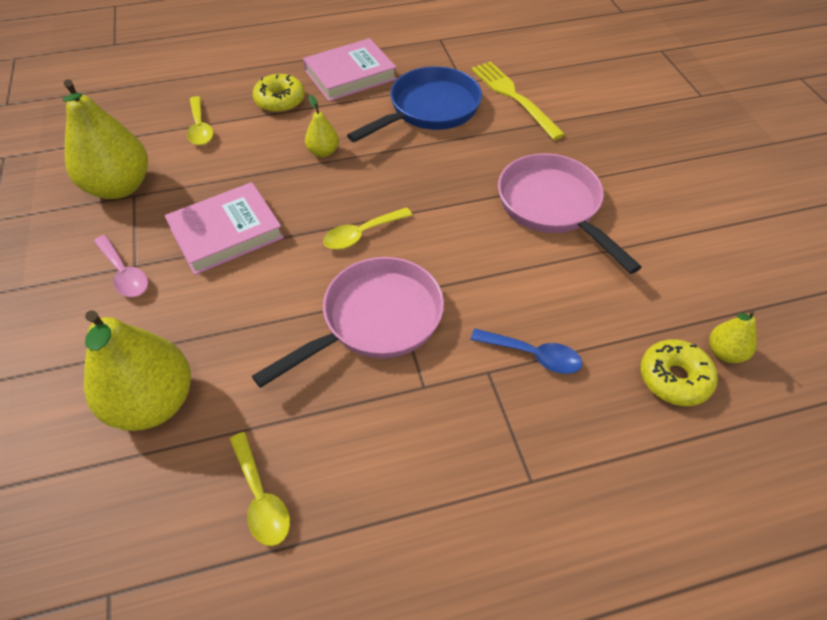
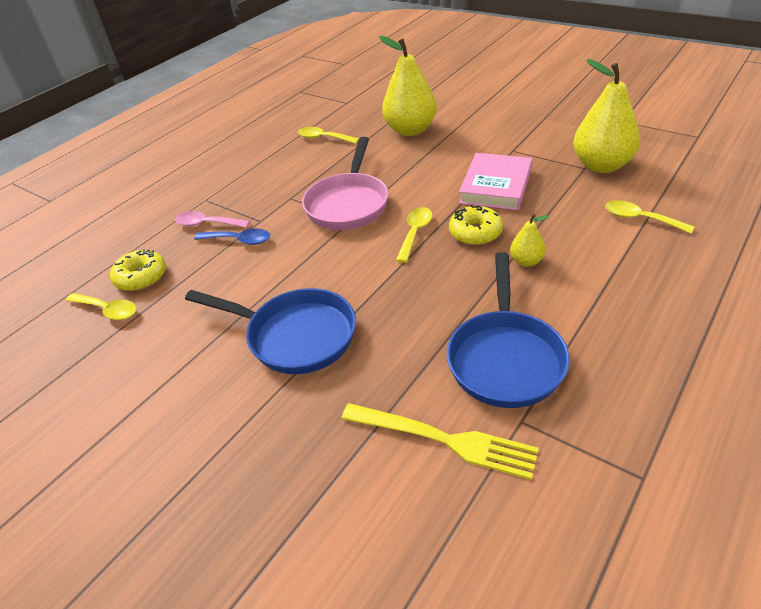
camera: 145 degrees right, 10 degrees down
pink spoon [94,235,148,297] -> pink spoon moved to [175,211,250,228]
yellow donut [253,74,305,113] -> yellow donut moved to [449,205,503,245]
pink book [303,38,397,101] -> none
blue spoon [471,328,582,374] -> blue spoon turned 150 degrees counterclockwise [194,228,270,245]
pink pan [498,153,642,274] -> blue pan [185,288,356,374]
yellow pear [709,310,757,363] -> yellow spoon [65,293,137,320]

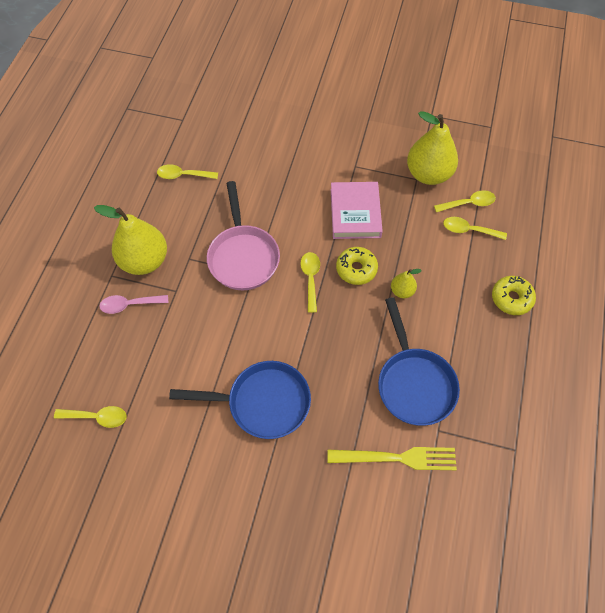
camera: 25 degrees left, 20 degrees up
yellow donut [110,249,166,291] -> yellow donut moved to [492,276,536,315]
blue spoon [194,228,270,245] -> none
yellow pear [379,36,437,136] -> yellow pear moved to [94,205,167,275]
none -> yellow spoon [434,190,496,212]

